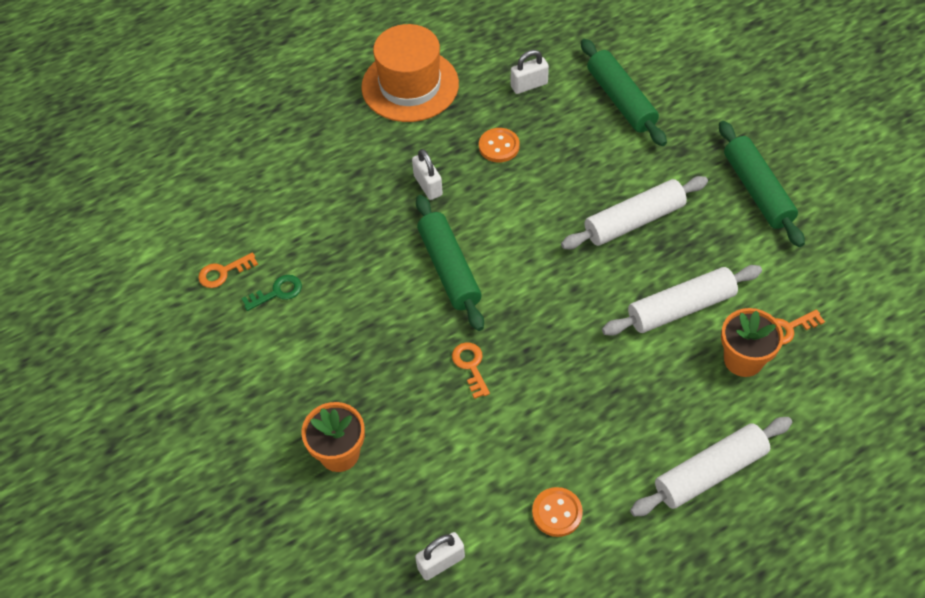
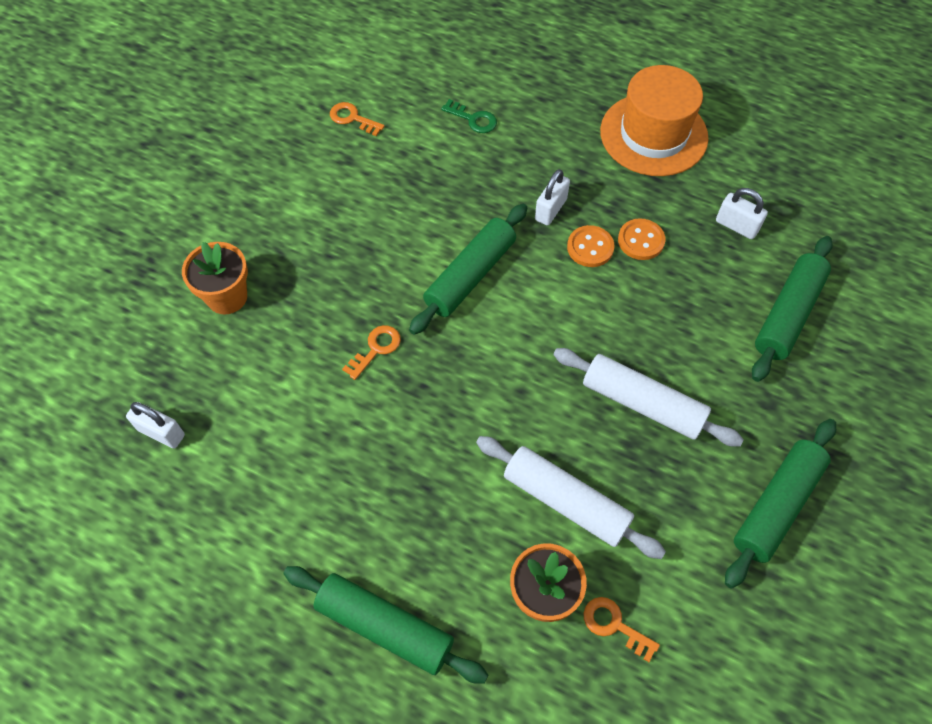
camera: 55 degrees right, 5 degrees up
green key [241,275,302,311] -> green key moved to [441,99,497,133]
orange button [532,487,583,537] -> orange button moved to [567,225,615,267]
white rolling pin [630,417,792,516] -> green rolling pin [283,566,488,684]

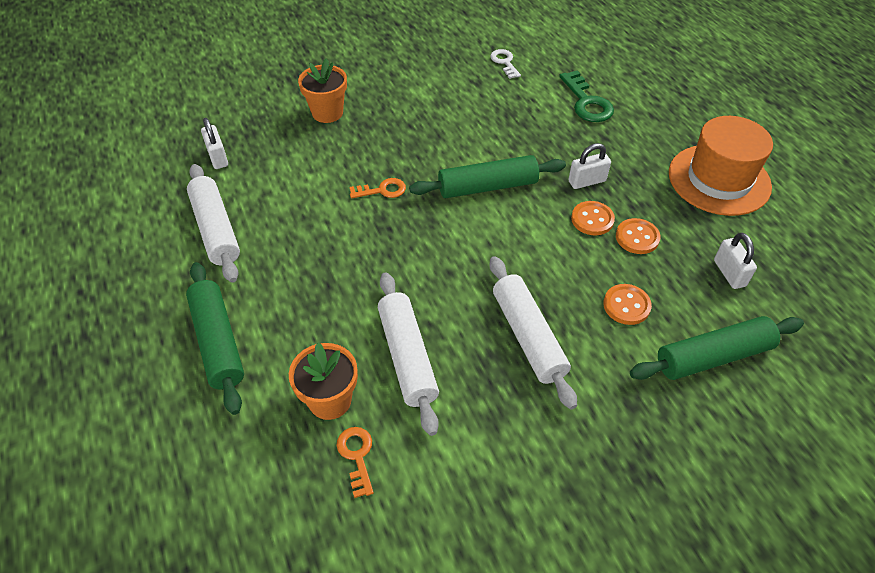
camera: 40 degrees right, 10 degrees down
orange key [330,102,385,136] -> white key [490,49,521,79]
green key [441,99,497,133] -> green key [559,70,614,122], size x1.60
green rolling pin [725,419,836,589] -> none
none -> white rolling pin [187,164,240,283]
none -> orange button [603,284,652,325]

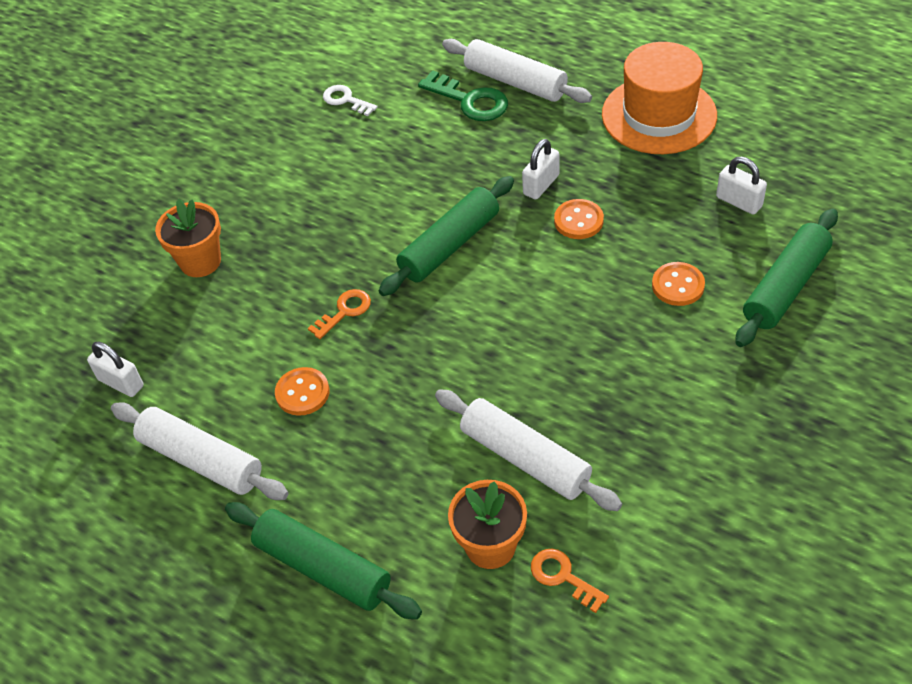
camera: 30 degrees left, 0 degrees up
white rolling pin [490,256,577,409] -> white rolling pin moved to [442,39,592,103]
orange button [616,218,661,254] -> orange button moved to [275,367,330,416]

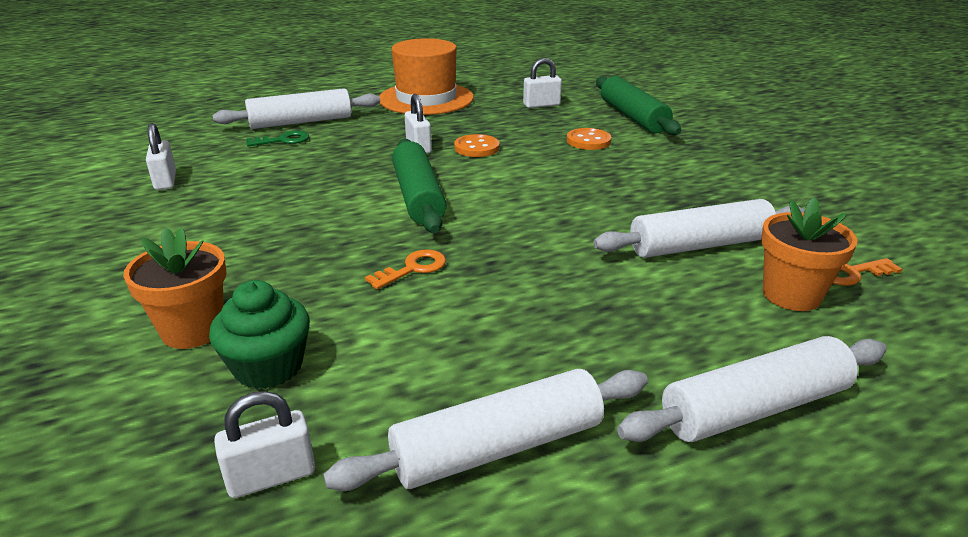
camera: 60 degrees left, 20 degrees down
green rolling pin [225,502,422,619] -> white rolling pin [617,336,887,442]
orange button [275,367,330,416] -> none
orange key [308,289,371,339] -> orange key turned 60 degrees clockwise [365,249,446,289]
white key [323,85,377,116] -> white padlock [146,123,176,190]
green key [418,70,508,121] -> green key [246,131,309,147], size x0.63
none -> green cupcake [209,280,310,389]

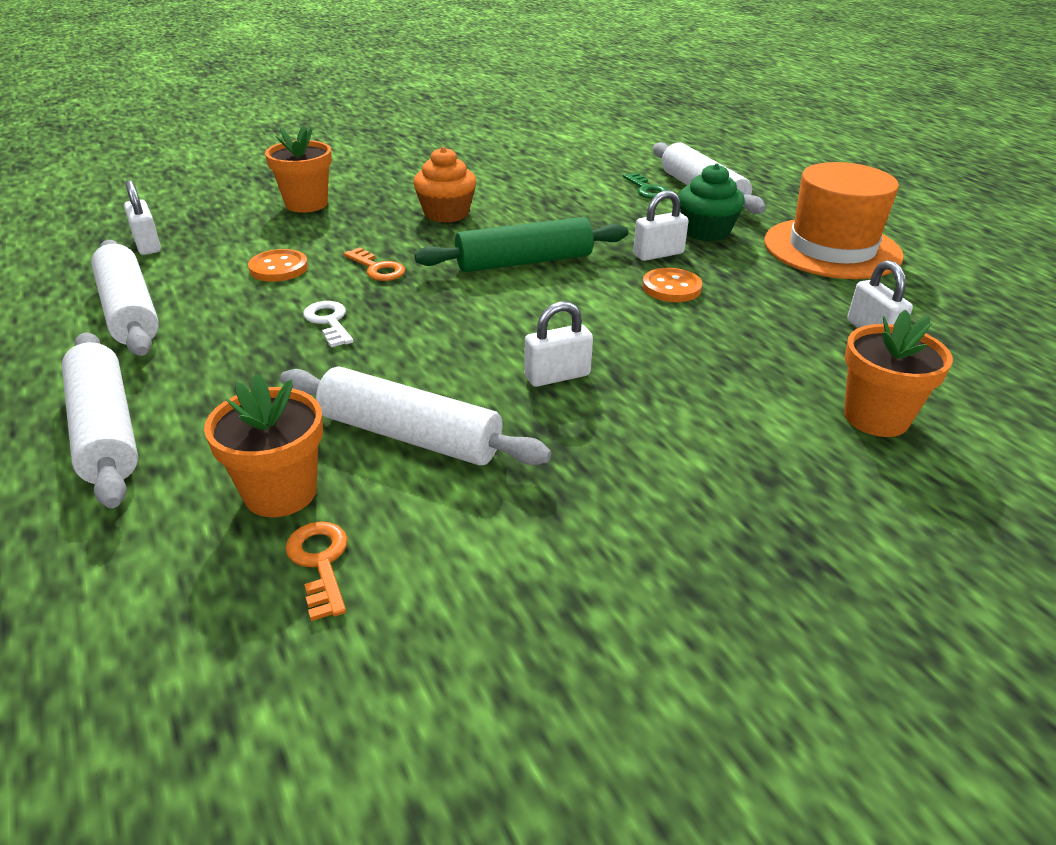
camera: 85 degrees right, 5 degrees up
white padlock [146,123,176,190] -> white padlock moved to [524,301,593,387]
green cupcake [209,280,310,389] -> green cupcake moved to [679,163,745,242]
orange button [567,128,611,150] -> orange button moved to [248,249,308,282]
white rolling pin [594,199,805,258] -> white rolling pin turned 45 degrees counterclockwise [280,367,551,465]
green rolling pin [596,76,681,135] -> orange flower pot [844,310,953,437]
none -> white key [303,301,354,347]
none -> orange cupcake [413,147,477,223]

